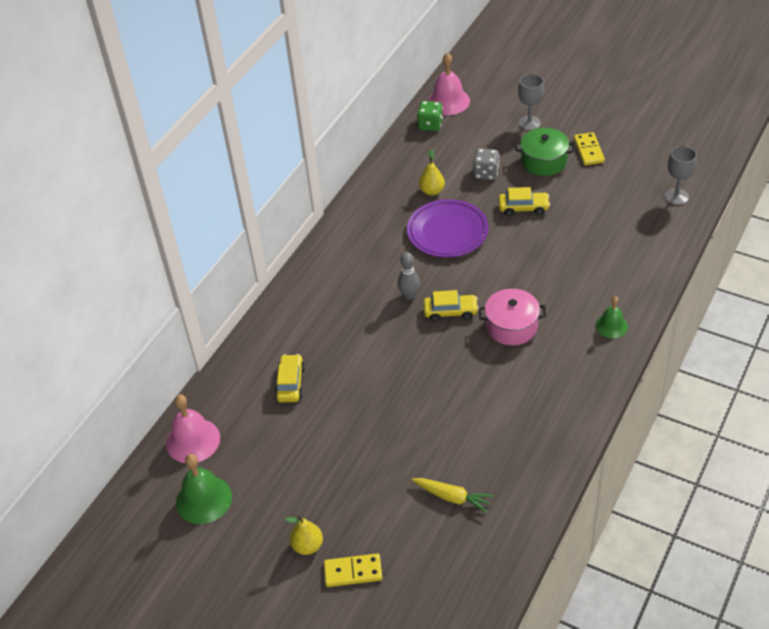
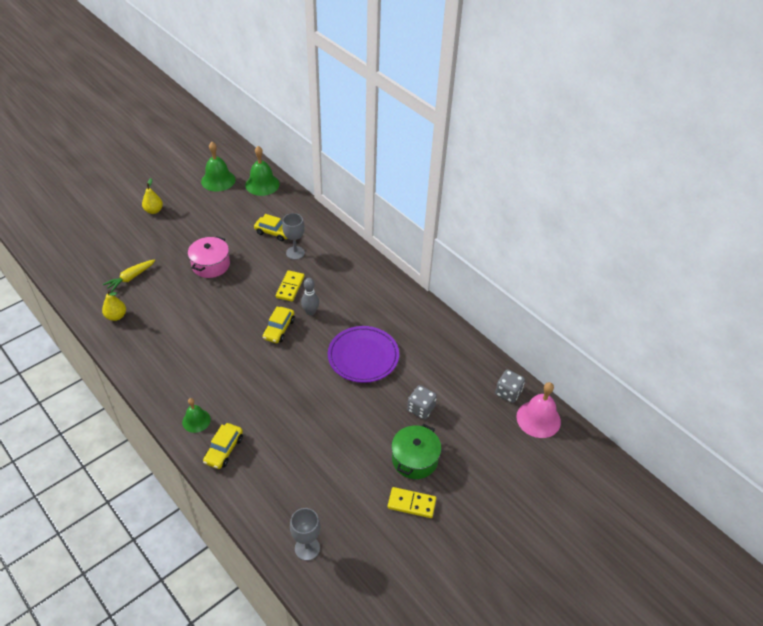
camera: 105 degrees right, 0 degrees up
pink bell [166,394,220,463] -> green bell [245,146,280,196]
yellow domino [324,553,382,587] -> yellow domino moved to [276,270,305,301]
green dice [417,101,443,131] -> grey dice [495,370,525,403]
yellow pear [419,149,445,196] -> yellow pear moved to [102,290,126,321]
pink pot [479,289,546,345] -> pink pot moved to [188,236,230,278]
yellow car [499,187,550,216] -> yellow car moved to [203,423,243,469]
grey goblet [518,74,544,130] -> grey goblet moved to [282,213,305,260]

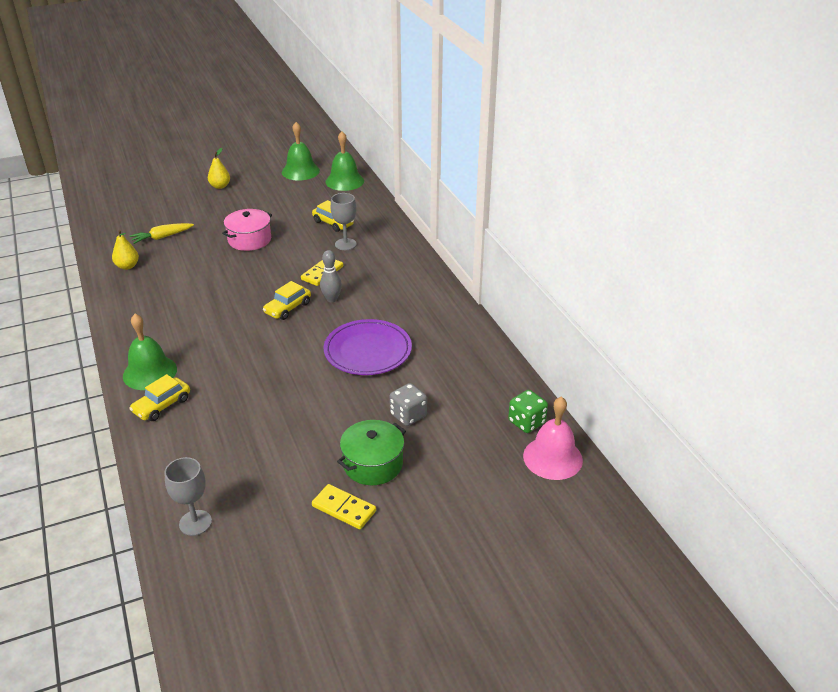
camera: 20 degrees right, 10 degrees down
green bell [182,398,211,433] -> green bell [123,314,177,390], size x1.61
grey dice [495,370,525,403] -> green dice [508,390,548,433]

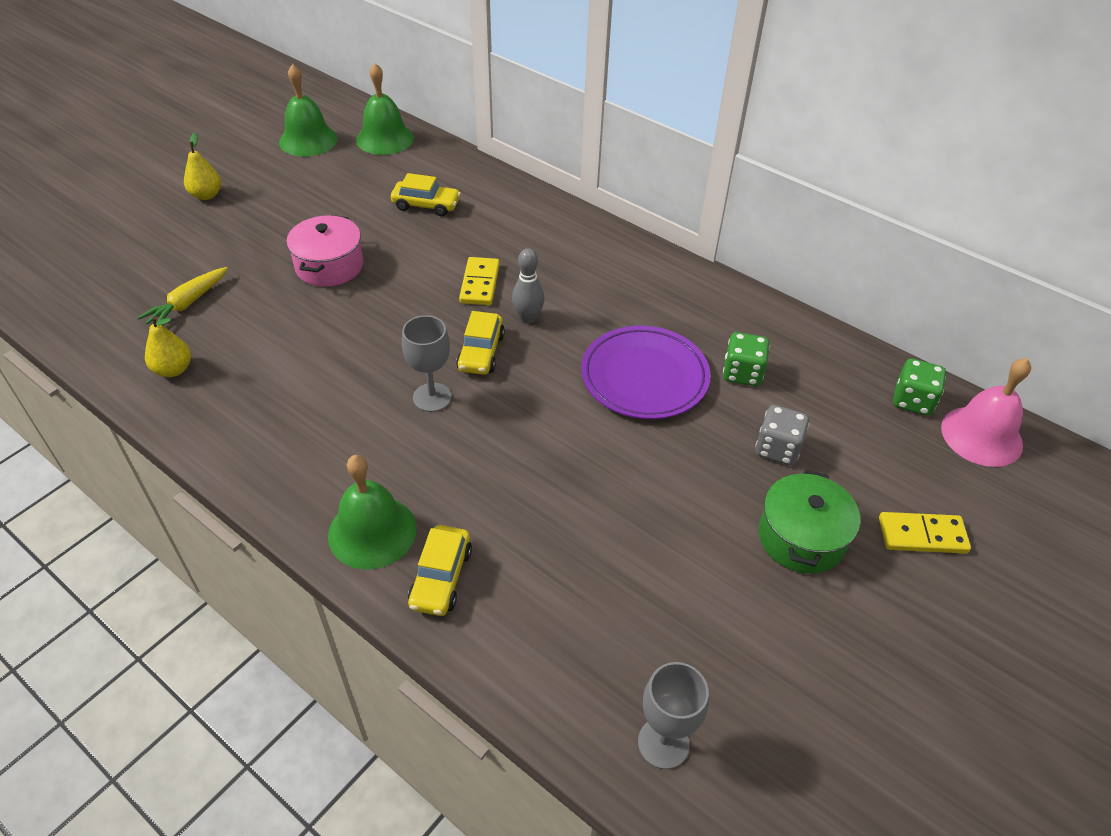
camera: 30 degrees left, 10 degrees up
yellow domino [312,484,376,529] -> yellow domino moved to [879,512,971,553]
grey goblet [331,193,357,250] -> grey goblet moved to [402,315,452,412]
none -> green dice [723,332,770,386]

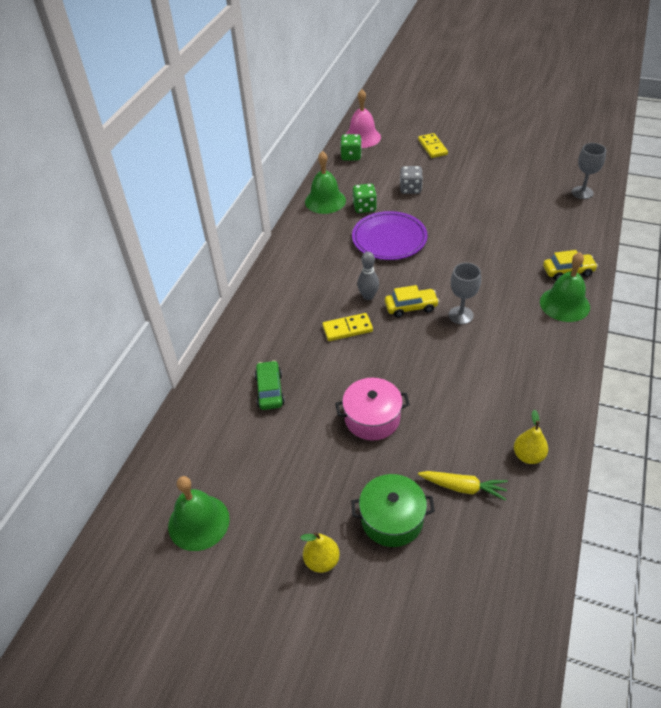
camera: 105 degrees left, 0 degrees up
green bell [356,63,414,155] -> green bell moved to [305,151,346,214]
yellow car [391,173,461,216] -> green car [254,360,285,410]
green pot [759,470,860,574] -> green pot moved to [351,474,435,547]

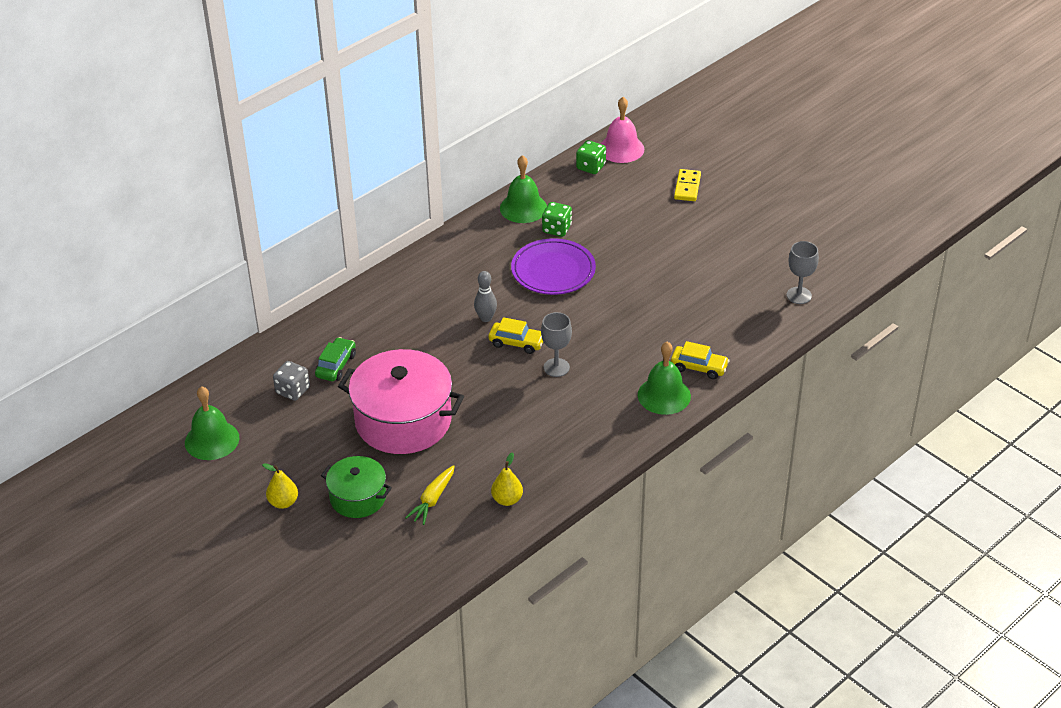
camera: 25 degrees right, 5 degrees down
yellow domino [322,313,373,341] -> none
pink pot [335,378,410,440] -> pink pot [338,349,464,454], size x1.79
grey dice [400,166,423,194] -> grey dice moved to [273,361,310,401]
yellow carrot [418,471,508,501] -> yellow carrot turned 75 degrees clockwise [405,465,455,525]

